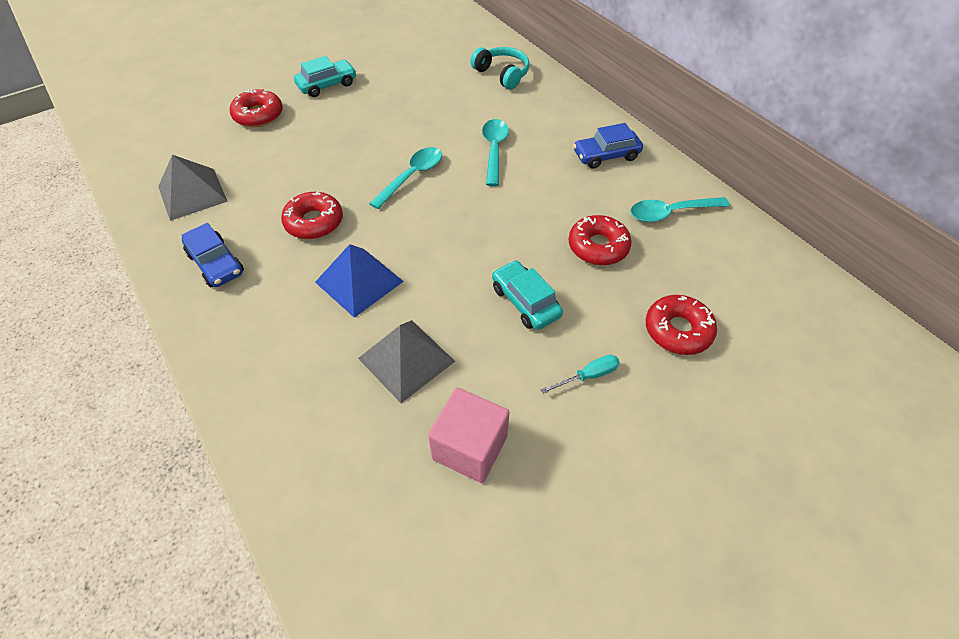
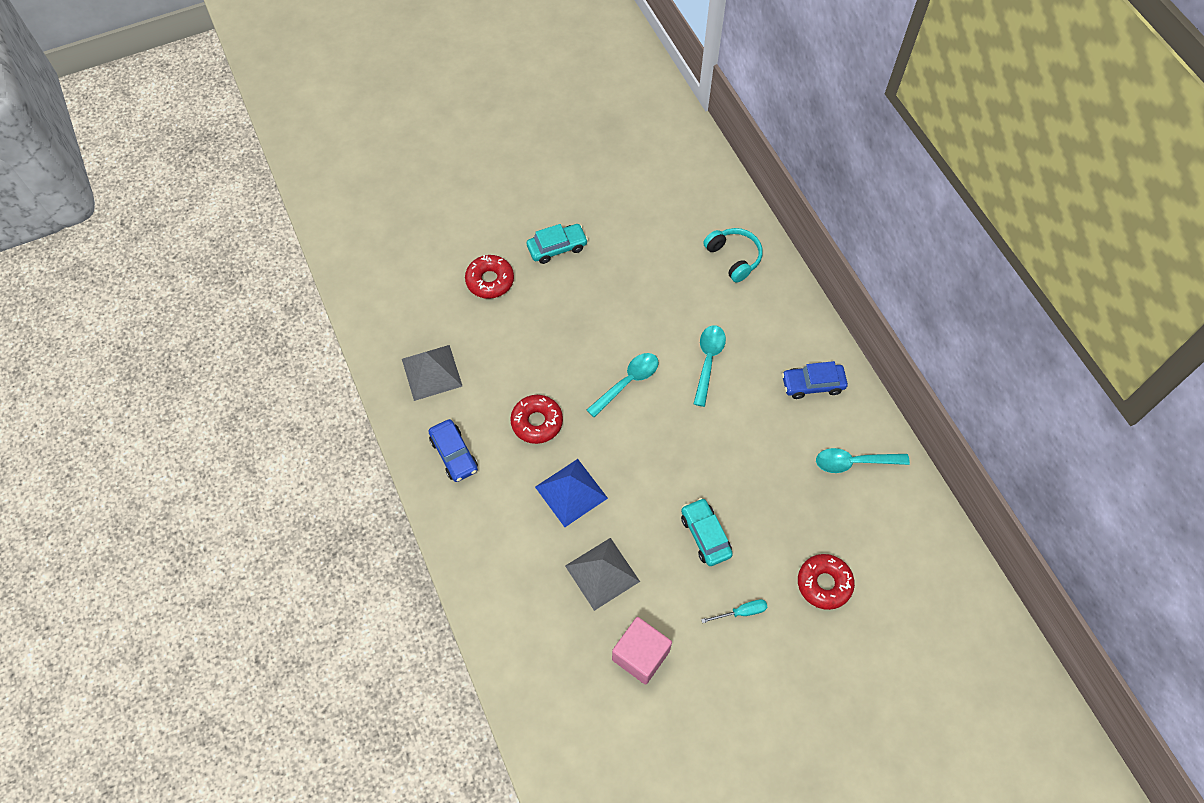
camera: 10 degrees right, 10 degrees up
red donut [569,215,632,265] -> none

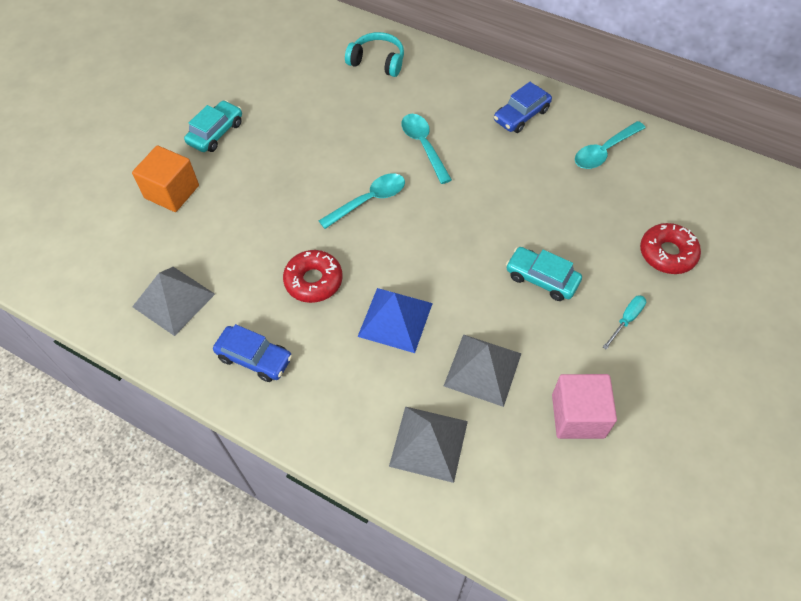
camera: 35 degrees left, 5 degrees down
red donut [465,255,514,299] -> orange cube [132,145,199,212]
turquoise spoon [587,353,659,417] -> turquoise spoon turned 45 degrees clockwise [319,174,405,229]
none -> grey pyramid [389,406,468,483]

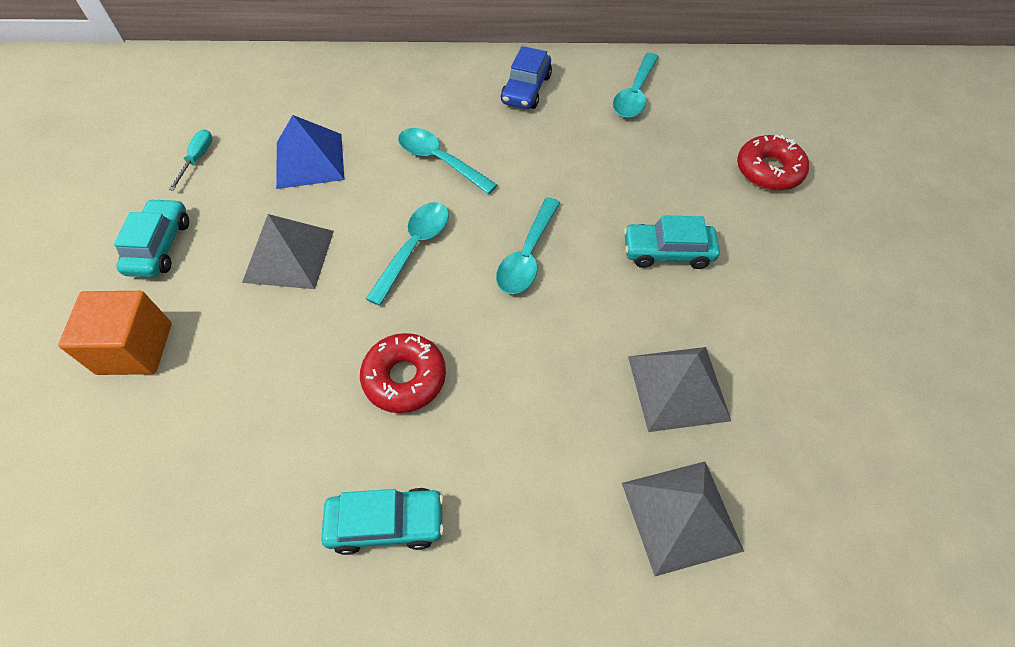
camera: 30 degrees left, 0 degrees up
grey pyramid [132,267,215,336] -> grey pyramid moved to [242,214,334,289]
blue car [213,324,292,382] -> turquoise car [321,488,444,555]
turquoise headphones [345,32,404,77] -> none
blue pyramid [358,288,433,353] -> blue pyramid moved to [276,115,344,189]
pink cube [552,374,617,439] -> none
turquoise screwdriver [603,295,646,350] -> turquoise screwdriver moved to [169,129,213,191]
none -> turquoise spoon [496,197,560,294]

